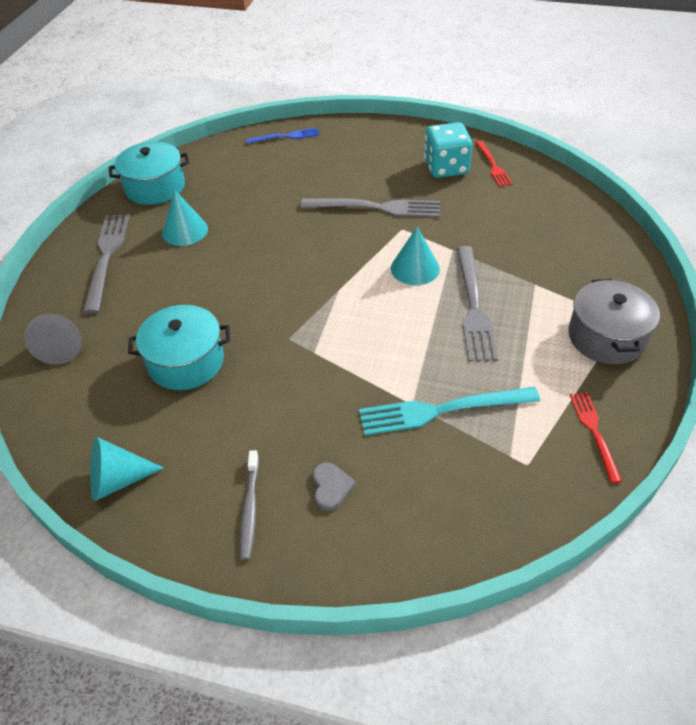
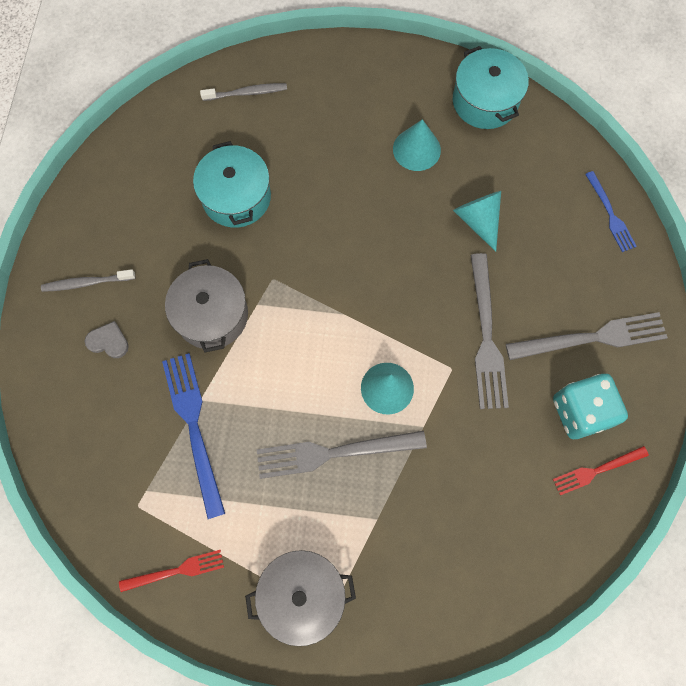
camera: 80 degrees right, 25 degrees up
grey cone [24,314,82,365] -> grey toothbrush [200,83,287,101]
grey fork [83,214,130,314] -> grey fork moved to [506,312,668,360]
turquoise cone [90,437,164,501] -> turquoise cone moved to [453,191,501,252]
grey heart [312,462,356,511] -> grey heart turned 150 degrees counterclockwise [85,321,129,358]
turquoise fork [359,387,540,436] -> blue fork [162,353,225,519]
none -> grey pot [165,259,248,353]

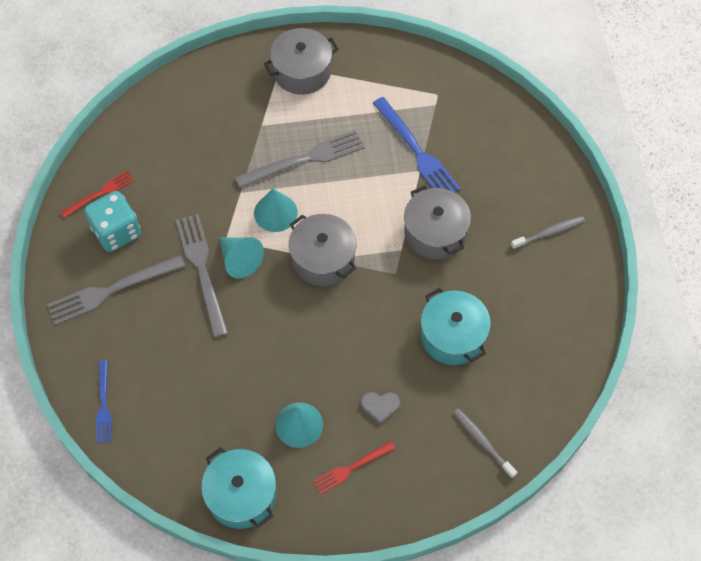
camera: 165 degrees right, 10 degrees down
grey heart [85,321,129,358] -> grey heart moved to [361,392,400,424]
red fork [119,550,224,592] -> red fork moved to [313,441,396,494]
grey toothbrush [200,83,287,101] -> grey toothbrush turned 75 degrees clockwise [453,408,517,478]
turquoise cone [453,191,501,252] -> turquoise cone moved to [220,237,264,278]
blue fork [585,171,637,252] -> blue fork turned 150 degrees counterclockwise [96,360,111,443]
none -> grey pot [289,214,357,286]

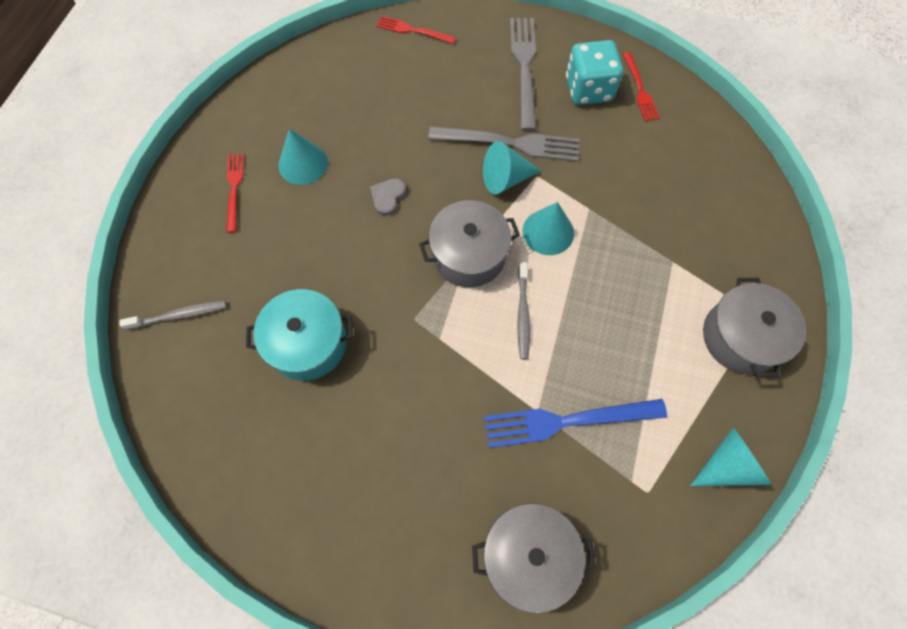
camera: 115 degrees right, 5 degrees up
blue fork [96,360,111,443] -> red fork [377,16,456,44]
turquoise pot [201,447,276,529] -> none
grey fork [235,130,364,188] -> none
grey heart [361,392,400,424] -> grey heart moved to [370,178,406,216]
grey pot [404,185,471,259] -> grey pot moved to [472,503,595,613]
grey toothbrush [511,216,585,249] -> grey toothbrush moved to [517,262,530,360]
none -> turquoise cone [690,428,771,486]

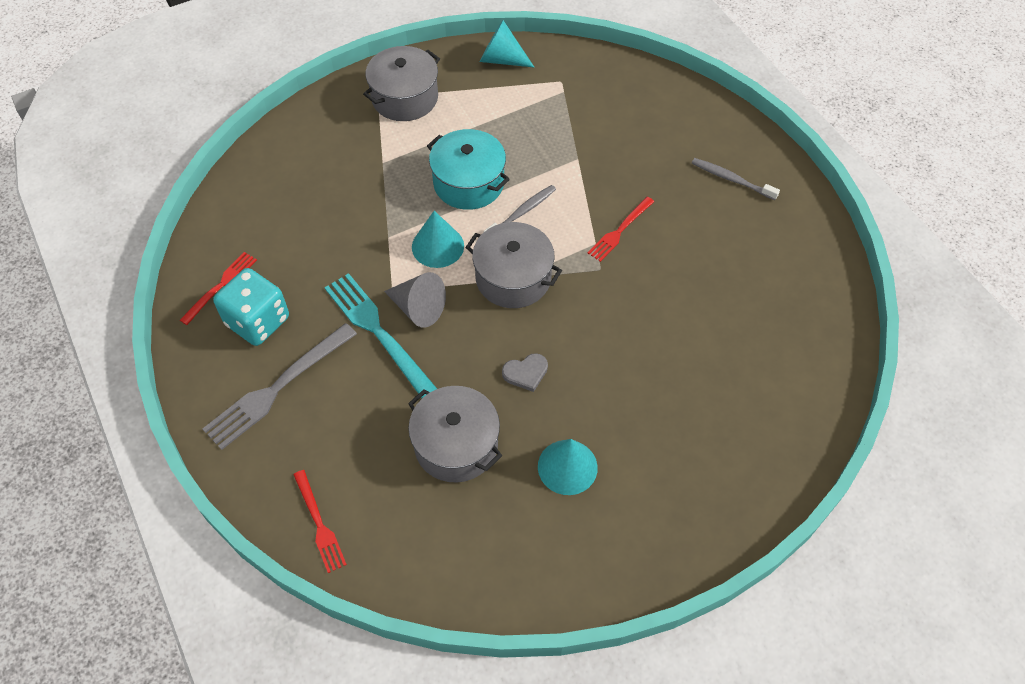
camera: 135 degrees left, 10 degrees down
grey toothbrush [119,301,227,330] -> grey toothbrush moved to [692,158,780,200]
red fork [226,153,244,233] -> red fork moved to [587,197,654,262]
turquoise pot [246,289,353,381] -> turquoise pot moved to [427,129,510,210]
grey fork [428,126,580,162] -> turquoise fork [324,273,437,398]
grey pot [472,503,595,613] -> grey pot moved to [408,386,502,483]
turquoise cone [483,141,542,194] -> grey cone [384,272,446,328]
blue fork [484,399,667,448] -> none

